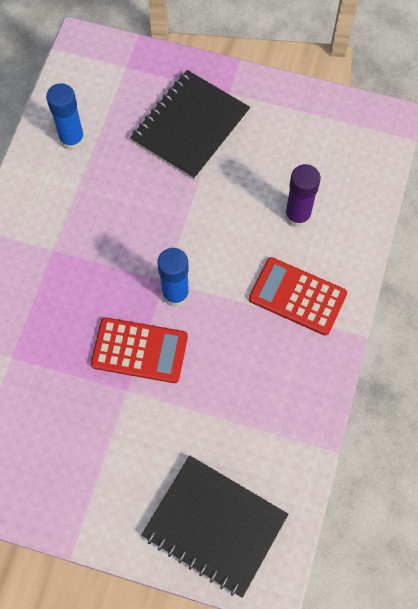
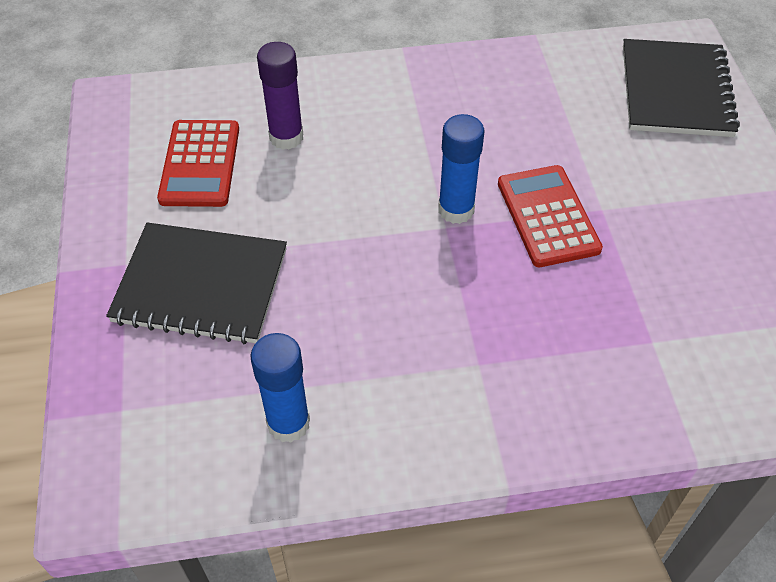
camera: 115 degrees left, 15 degrees down
red calculator [249,257,347,335] -> red calculator moved to [157,120,239,207]

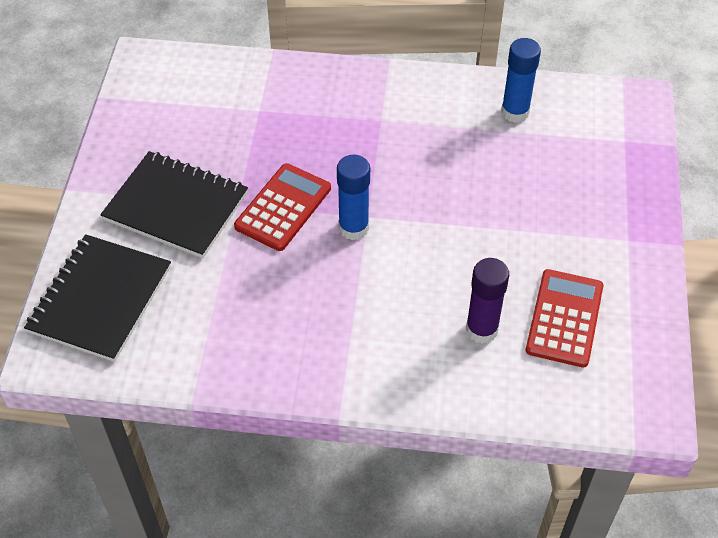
camera: 165 degrees left, 0 degrees up
black notebook [106,222,287,344] -> black notebook moved to [100,151,248,258]
red calculator [498,165,603,267] -> red calculator turned 150 degrees counterclockwise [234,163,331,251]

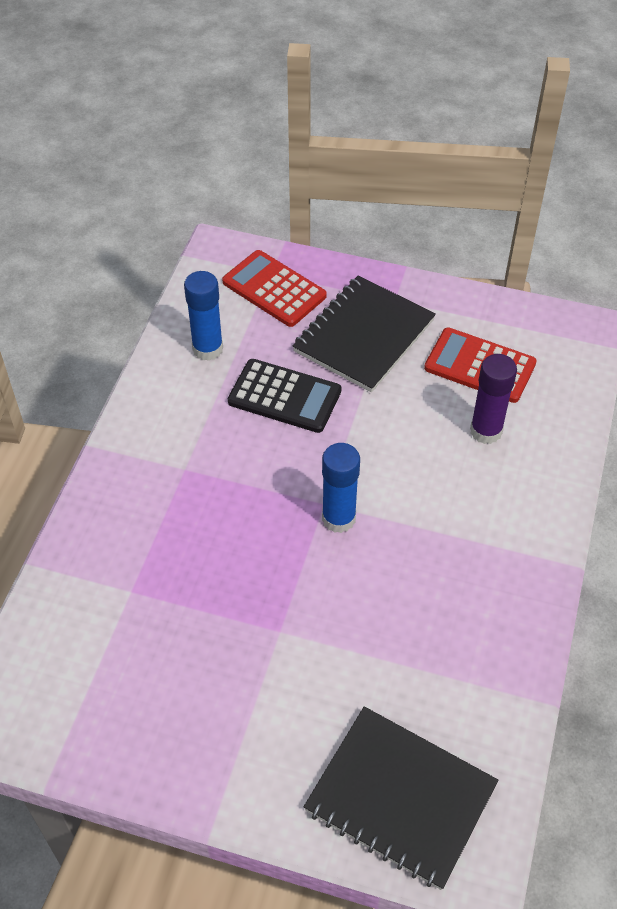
camera: 80 degrees left, 0 degrees up
black notebook [100,151,248,258] -> black notebook moved to [293,275,436,392]
red calculator [234,163,331,251] -> red calculator moved to [222,250,327,327]
none -> black calculator [228,359,341,433]

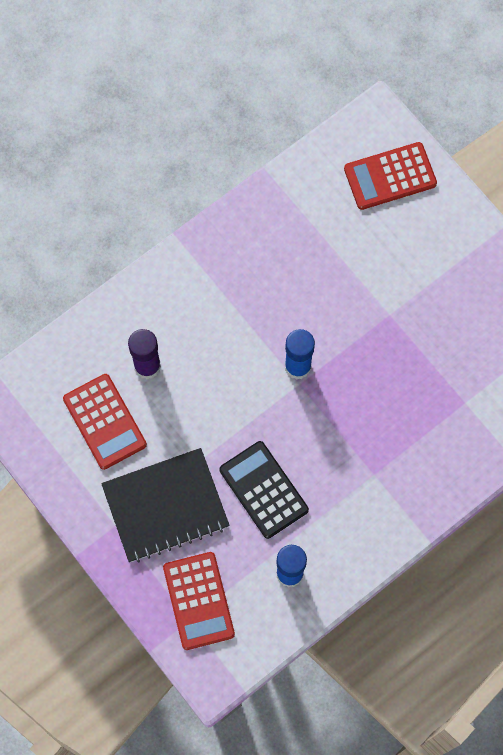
camera: 145 degrees left, 20 degrees up
black notebook [304,706,498,890] -> red calculator [344,142,437,210]

